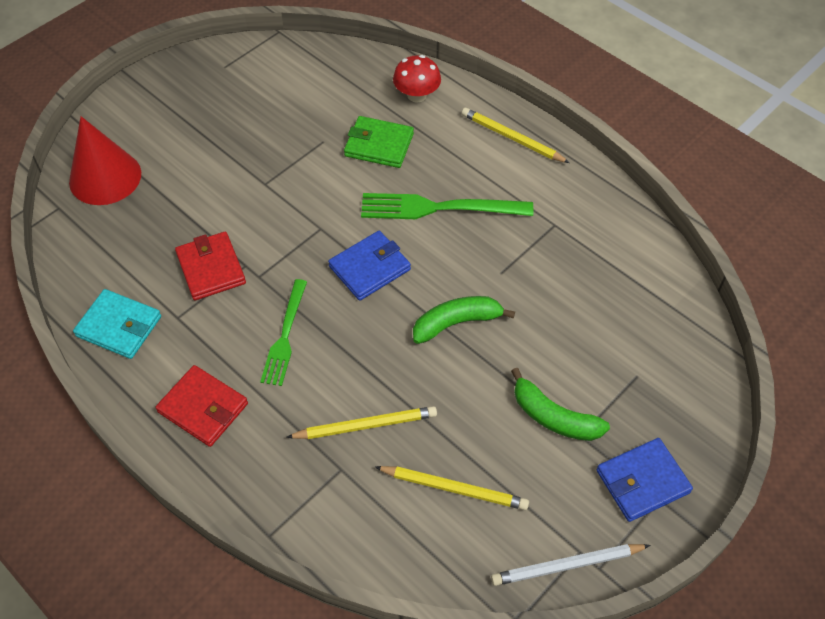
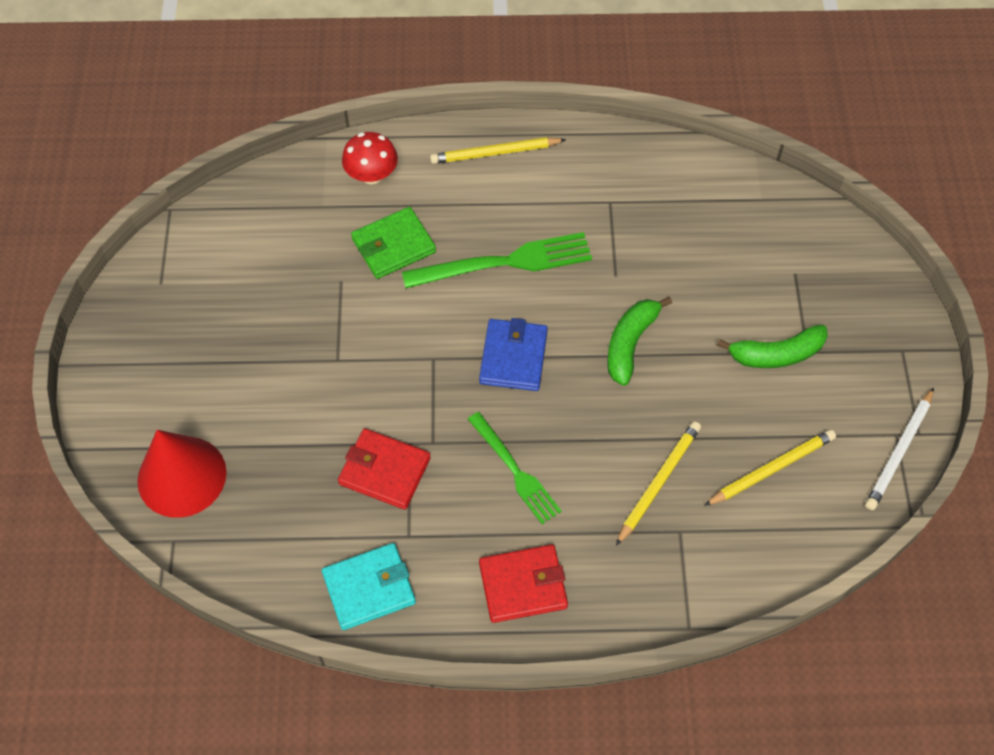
camera: 45 degrees left, 5 degrees up
green fork [361,193,533,219] -> green fork turned 150 degrees counterclockwise [402,232,592,288]
blue wallet [596,438,693,522] -> none

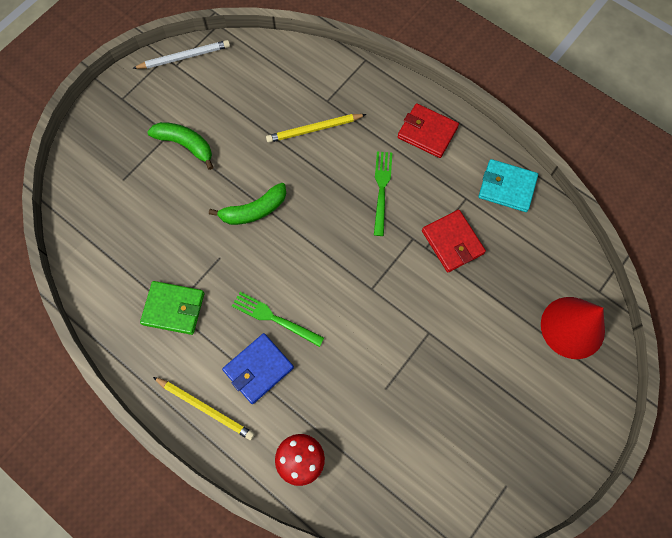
camera: 140 degrees left, 10 degrees up
green wallet [351,207,436,279] -> green wallet moved to [140,281,204,335]
green fork [402,232,592,288] -> green fork [232,292,324,347], size x0.66
blue wallet [479,318,548,391] -> blue wallet moved to [222,333,294,404]
yellow pencil [704,429,836,506] -> none

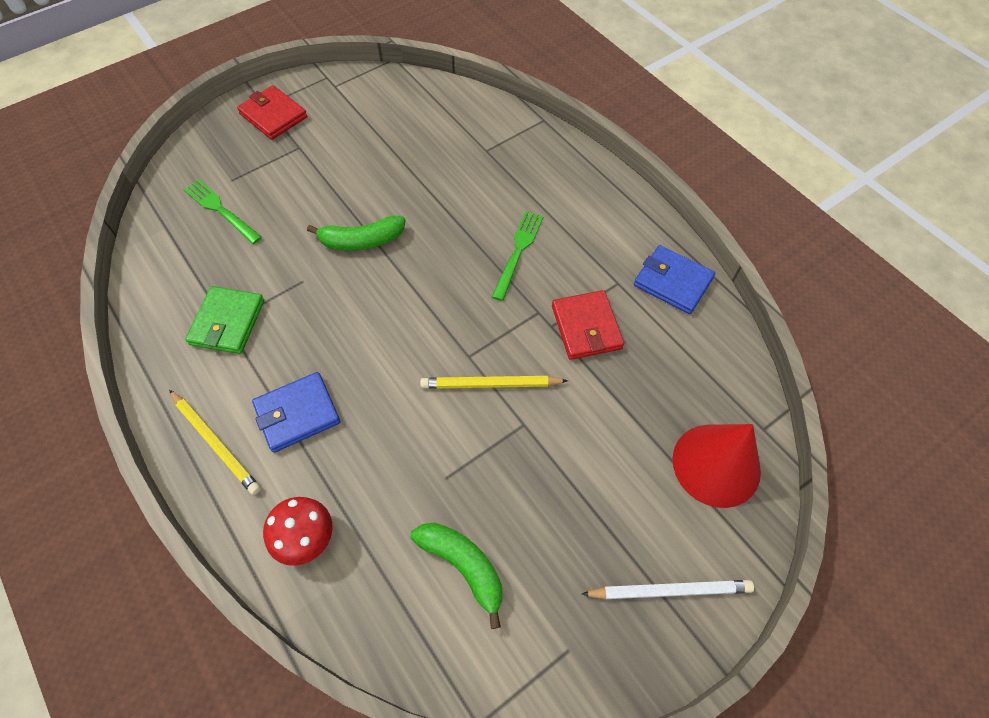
camera: 15 degrees right, 10 degrees down
white pencil [132,40,230,69] -> white pencil moved to [581,580,754,599]
green wallet [140,281,204,335] -> green wallet turned 75 degrees clockwise [185,286,264,354]
green banana [147,122,213,170] -> green banana moved to [410,523,502,629]
green fork [232,292,324,347] -> green fork moved to [183,179,262,244]
yellow pencil [266,114,366,143] -> yellow pencil moved to [420,376,568,389]
red wallet [398,103,459,158] -> red wallet moved to [237,85,307,140]
turquoise wallet [479,159,538,212] -> blue wallet [634,245,715,314]

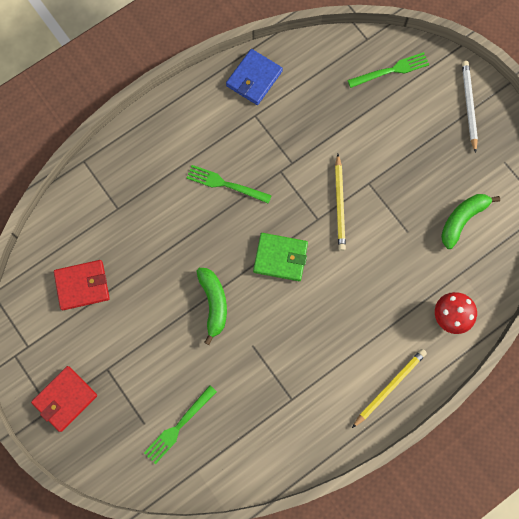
camera: 90 degrees left, 15 degrees up
green wallet [185,286,264,354] -> green wallet moved to [253,233,308,281]
blue wallet [252,372,340,453] -> none
red wallet [552,290,624,360] -> red wallet moved to [54,260,110,310]
red cone [673,424,761,508] -> green fork [348,52,429,88]

